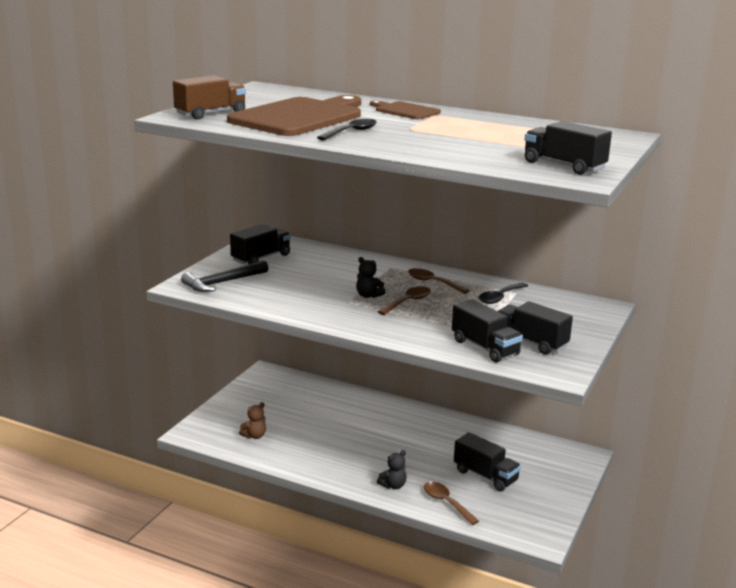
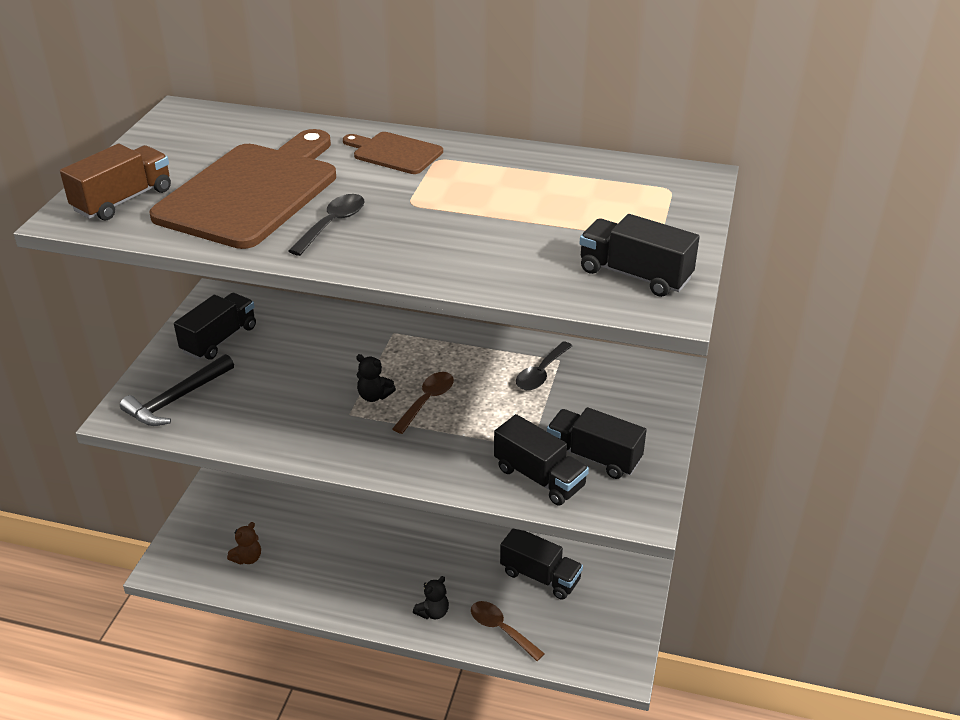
camera: 10 degrees left, 15 degrees up
brown spoon [408,268,470,294] -> none

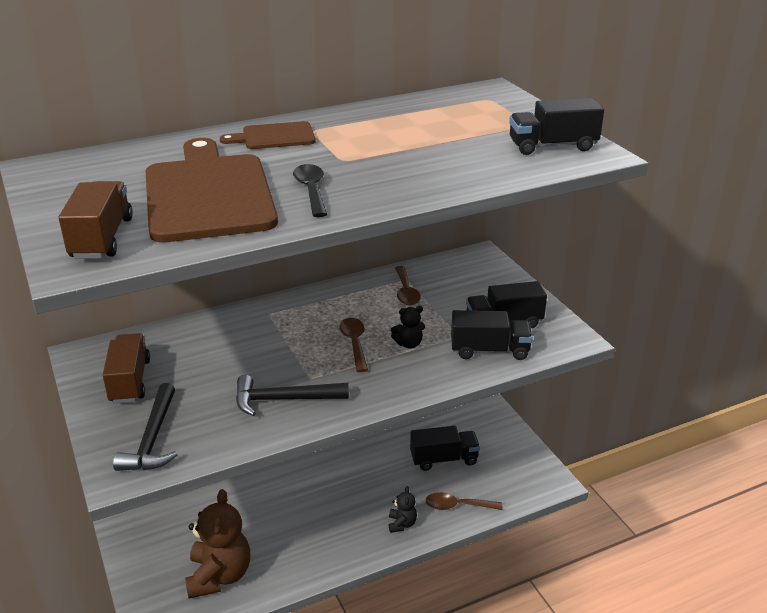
camera: 40 degrees left, 5 degrees down
black truck [174,293,256,360] -> brown truck [103,333,150,403]
brown teddy bear [227,522,261,565] -> brown teddy bear [185,489,250,598], size x2.12
black teddy bear [356,354,396,402] -> black teddy bear moved to [391,306,425,349]
black spoon [516,341,572,390] -> brown spoon [395,266,421,305]
none -> black hammer [236,375,349,416]

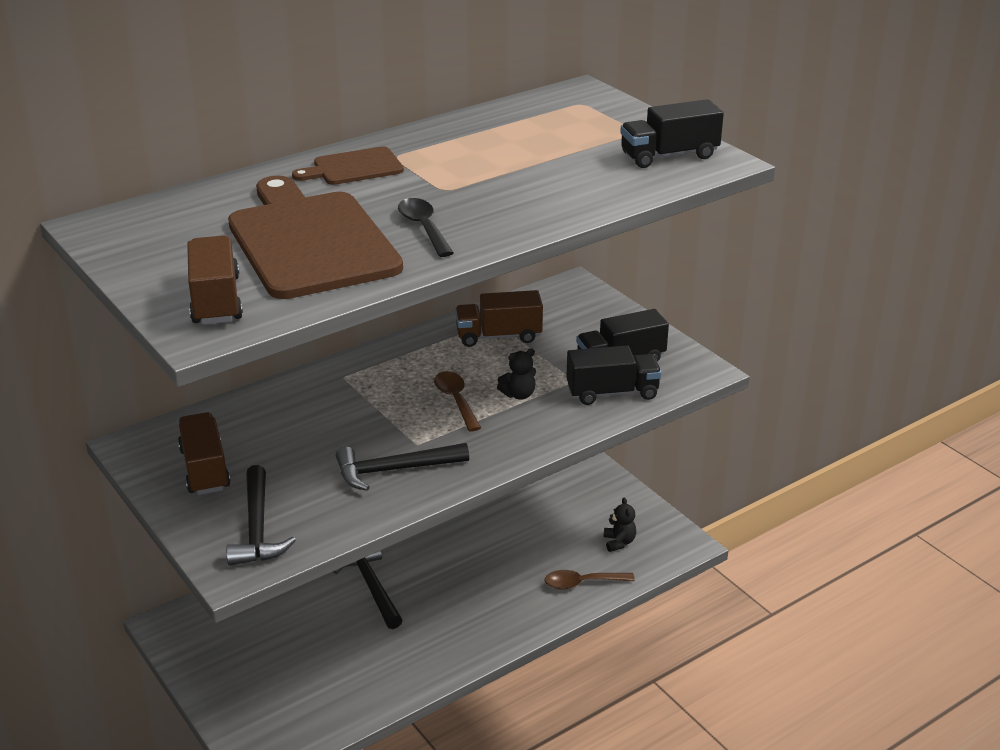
camera: 10 degrees left, 0 degrees up
brown teddy bear [185,489,250,598] -> none
black teddy bear [389,486,417,533] -> black teddy bear moved to [603,497,636,552]
brown spoon [395,266,421,305] -> brown truck [455,290,543,347]
black truck [410,426,480,471] -> none
none -> black hammer [333,550,403,629]

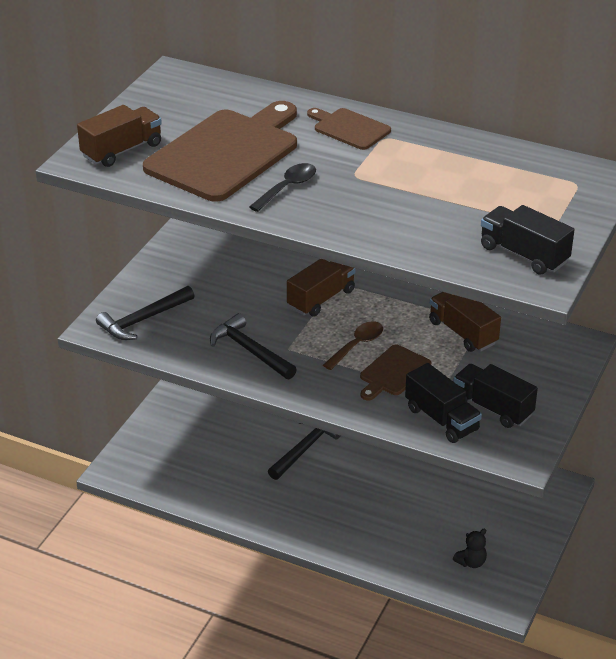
camera: 60 degrees right, 5 degrees up
brown truck [178,412,230,495] -> brown truck moved to [287,259,355,317]
black teddy bear [497,348,536,400] -> brown cutting board [360,344,431,401]
brown spoon [545,570,635,589] -> none

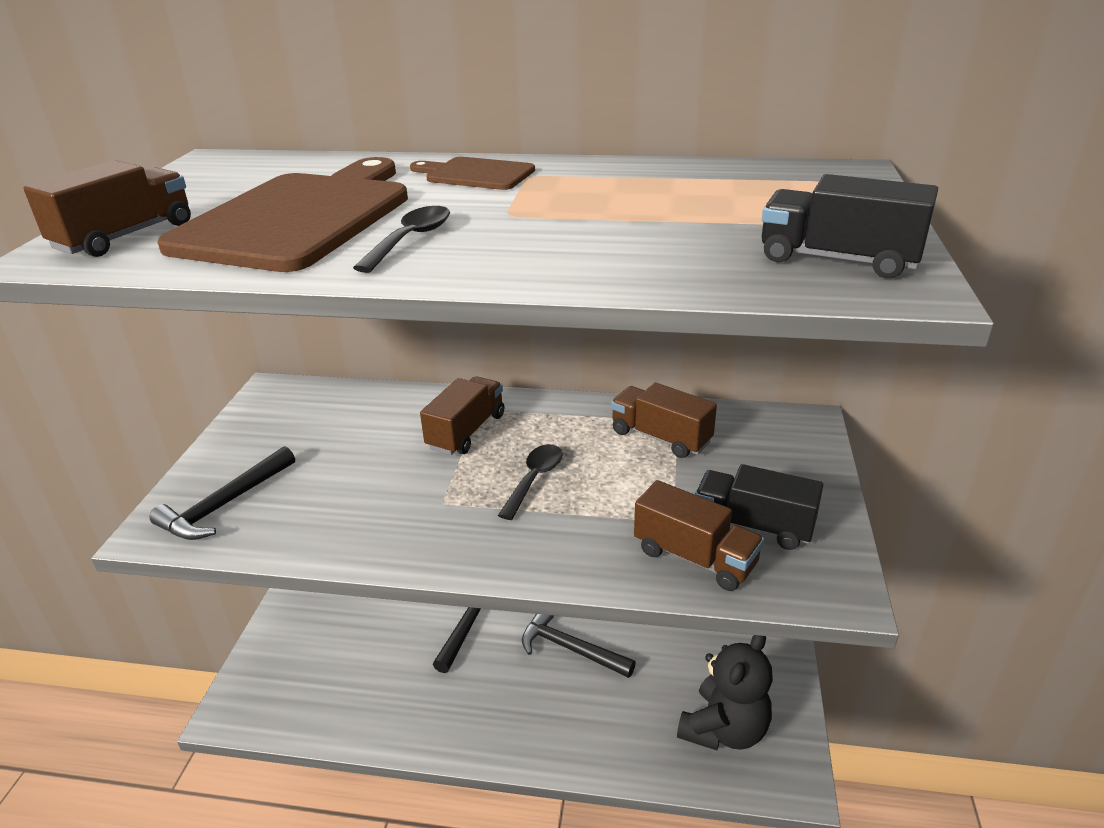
camera: 15 degrees left, 5 degrees down
black hammer [210,313,297,379] -> black hammer moved to [522,614,636,678]
brown spoon [323,321,383,370] -> black spoon [498,444,563,520]
brown cutting board [360,344,431,401] -> none
black truck [405,363,482,443] -> brown truck [634,480,764,591]
black teddy bear [453,528,487,568] -> black teddy bear [677,635,773,750], size x2.12

